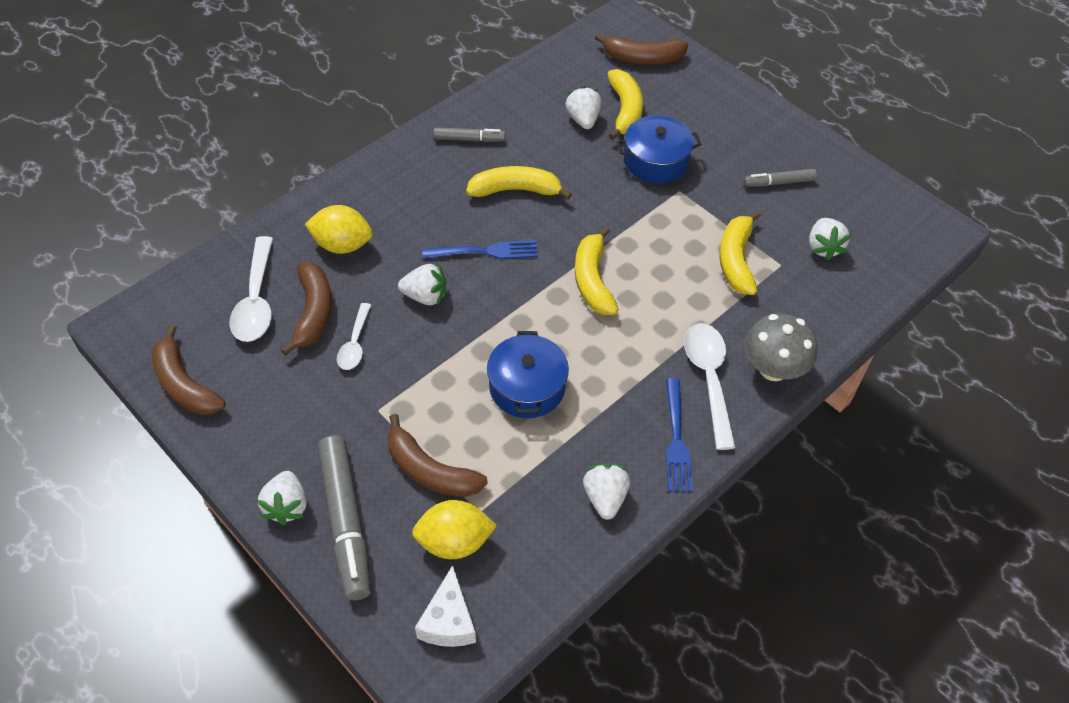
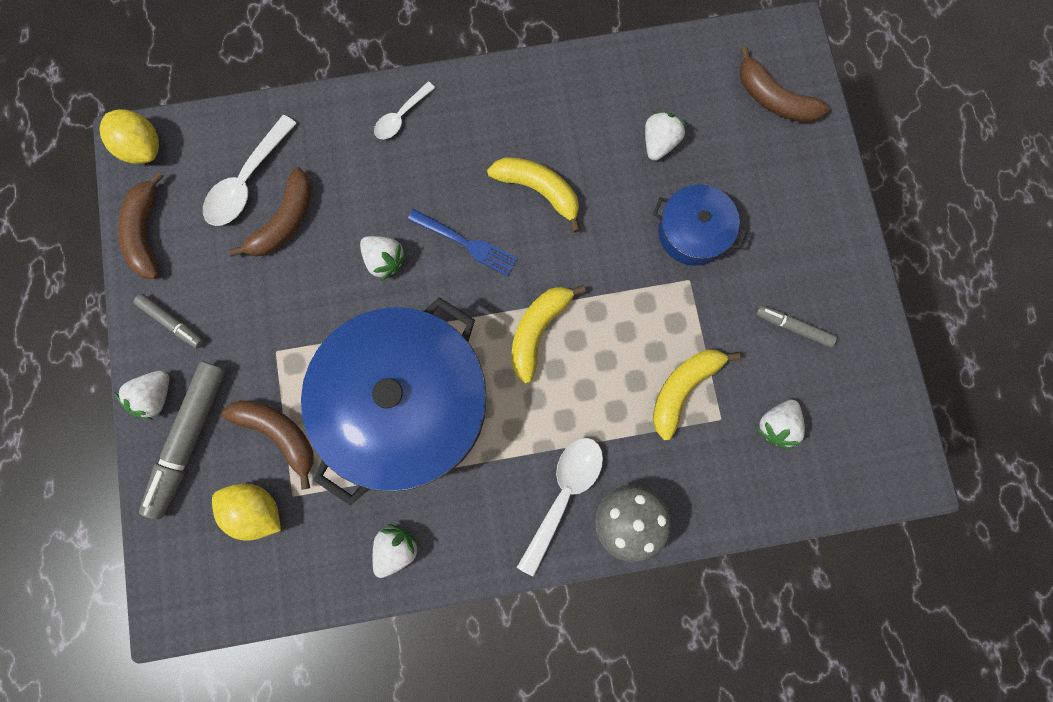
camera: 35 degrees right, 25 degrees up
yellow lemon [305,205,373,254] -> yellow lemon moved to [100,109,159,164]
white spoon [337,303,371,370] -> white spoon moved to [374,81,435,140]
brown banana [388,414,488,497] -> brown banana turned 150 degrees clockwise [221,400,314,490]
white cheese [415,565,476,647] -> none
grey marker [434,127,505,142] -> grey marker moved to [133,294,204,349]
blue pot [487,331,569,418] -> blue pot [301,297,487,505], size x2.14
yellow banana [607,69,643,140] -> none
blue fork [666,378,693,492] -> none

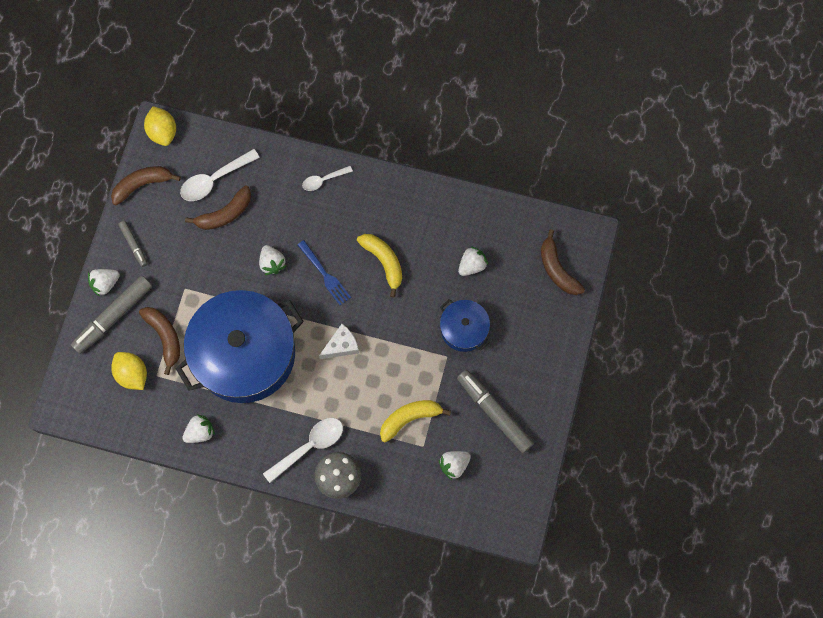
camera: 25 degrees right, 5 degrees down
brown banana [118,171,164,279] -> brown banana turned 45 degrees clockwise [111,166,181,205]
yellow banana [512,285,586,384] -> white cheese [319,324,359,359]
grey marker [755,305,837,348] -> grey marker [457,370,534,453], size x1.88

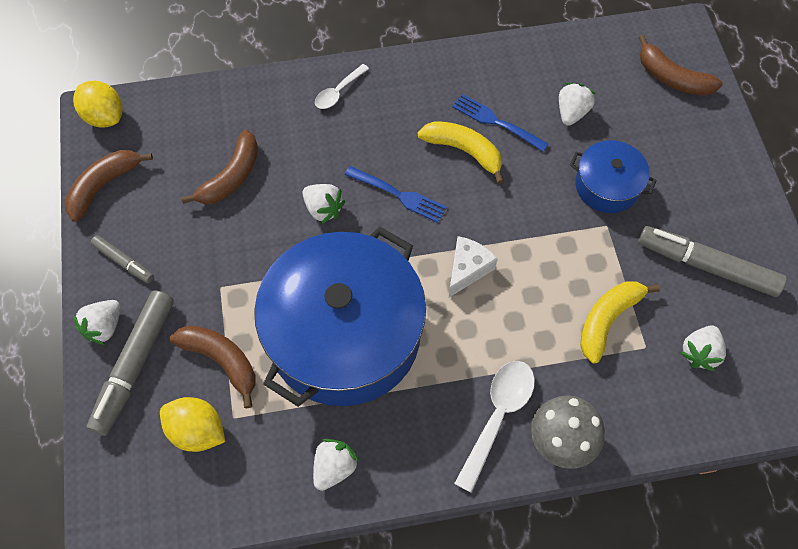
camera: 25 degrees left, 10 degrees down
white spoon [180,149,260,201] -> none
none -> blue fork [452,94,549,152]

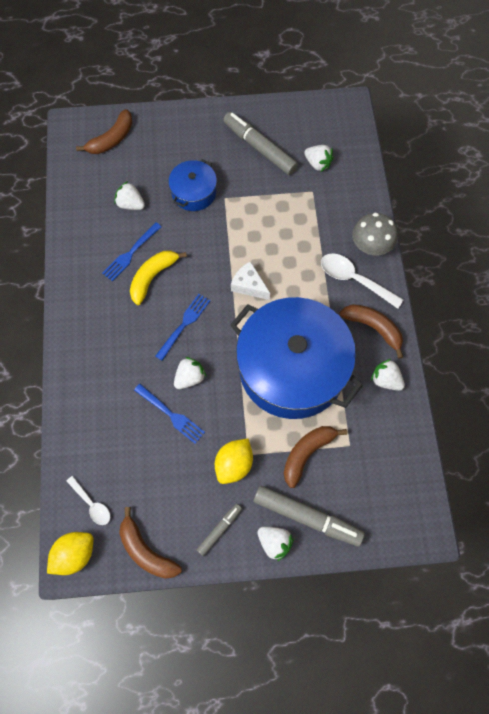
camera: 85 degrees left, 5 degrees up
yellow lemon [160,397,225,452] -> yellow lemon moved to [215,438,253,484]
brown banana [181,130,258,204] -> brown banana moved to [340,304,403,359]
white spoon [315,64,369,109] -> white spoon moved to [67,476,110,525]
yellow banana [580,281,660,364] -> none
grey marker [638,226,787,297] -> grey marker turned 105 degrees clockwise [223,112,298,175]
none -> blue fork [134,384,205,444]

